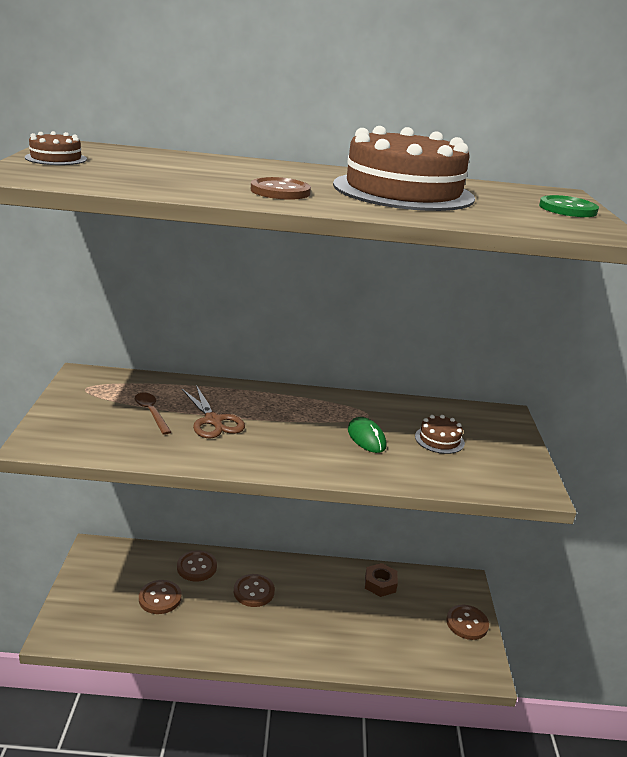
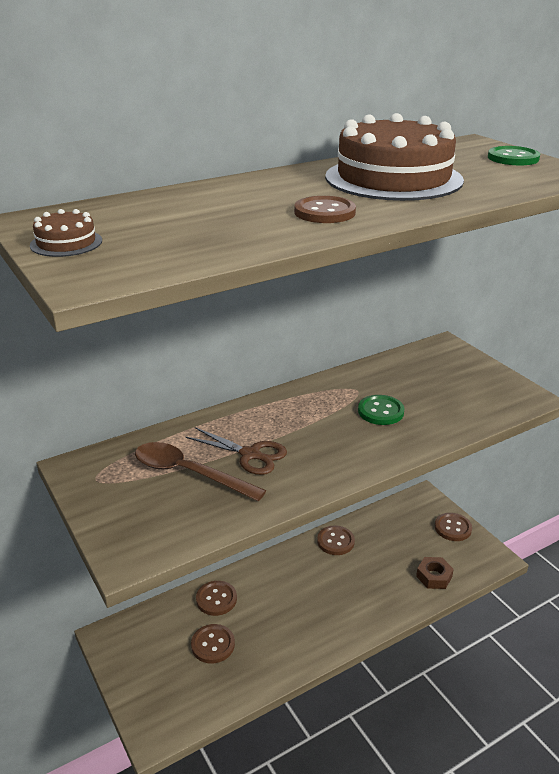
camera: 30 degrees left, 5 degrees up
brown spoon [135,392,171,435] -> brown spoon [135,442,267,502], size x1.75
brown button [234,574,275,607] -> brown button moved to [317,525,355,555]
green mouse [348,417,386,453] -> green button [358,395,405,425]
brown nut [365,563,398,597] -> brown nut moved to [416,557,454,589]
brown cake [415,415,465,454] -> none

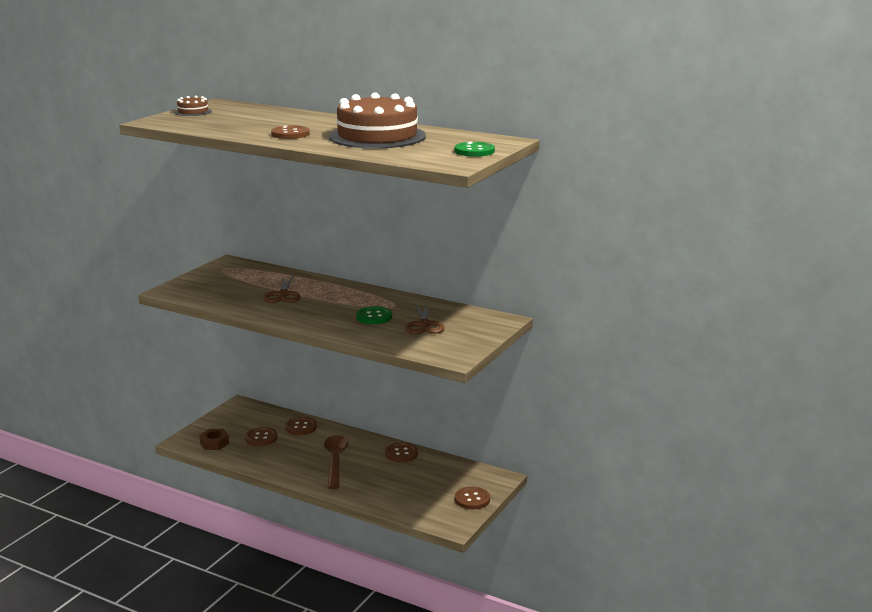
camera: 60 degrees right, 10 degrees down
brown spoon [135,442,267,502] -> brown spoon moved to [324,435,349,489]
brown nut [416,557,454,589] -> brown nut moved to [199,429,229,450]
none -> brown scissors [405,303,444,334]

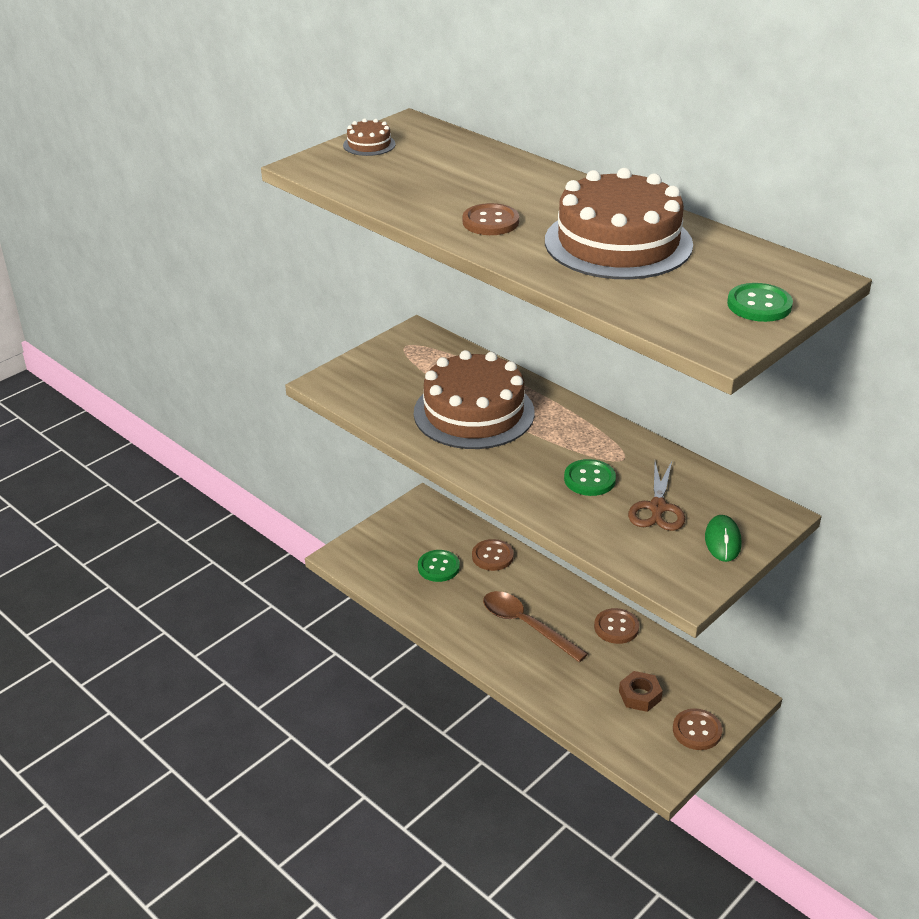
camera: 15 degrees right, 15 degrees up
brown nut [199,429,229,450] -> brown nut moved to [619,671,663,712]
brown button [245,427,278,446] -> green button [418,550,460,582]
brown scissors [264,275,300,303] -> brown cake [414,350,535,449]
brown spoon [324,435,349,489] -> brown spoon turned 60 degrees counterclockwise [483,591,588,662]
none -> green mouse [705,515,741,562]

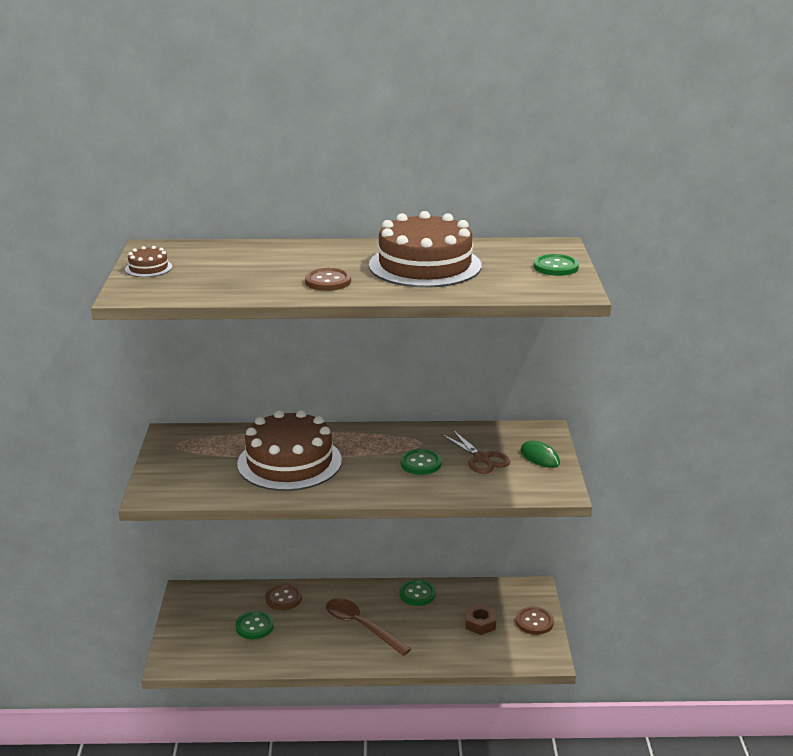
camera: 45 degrees left, 10 degrees down
brown spoon [483,591,588,662] -> brown spoon turned 45 degrees clockwise [326,598,411,656]
brown button [594,608,639,644] -> green button [399,579,436,606]

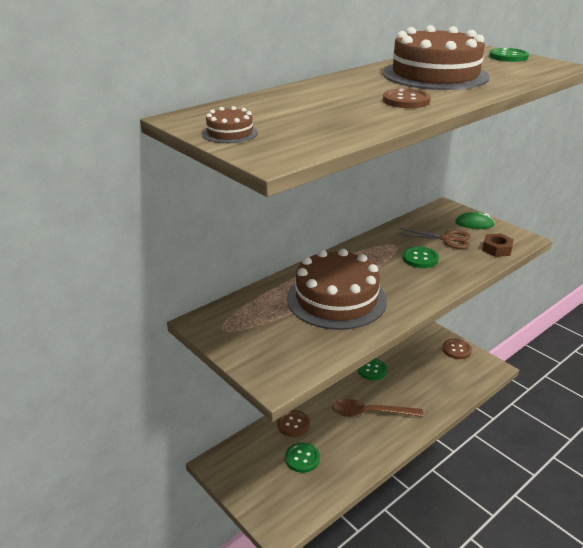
camera: 40 degrees left, 5 degrees up
brown nut [465,604,496,635] -> brown nut moved to [482,233,514,257]

